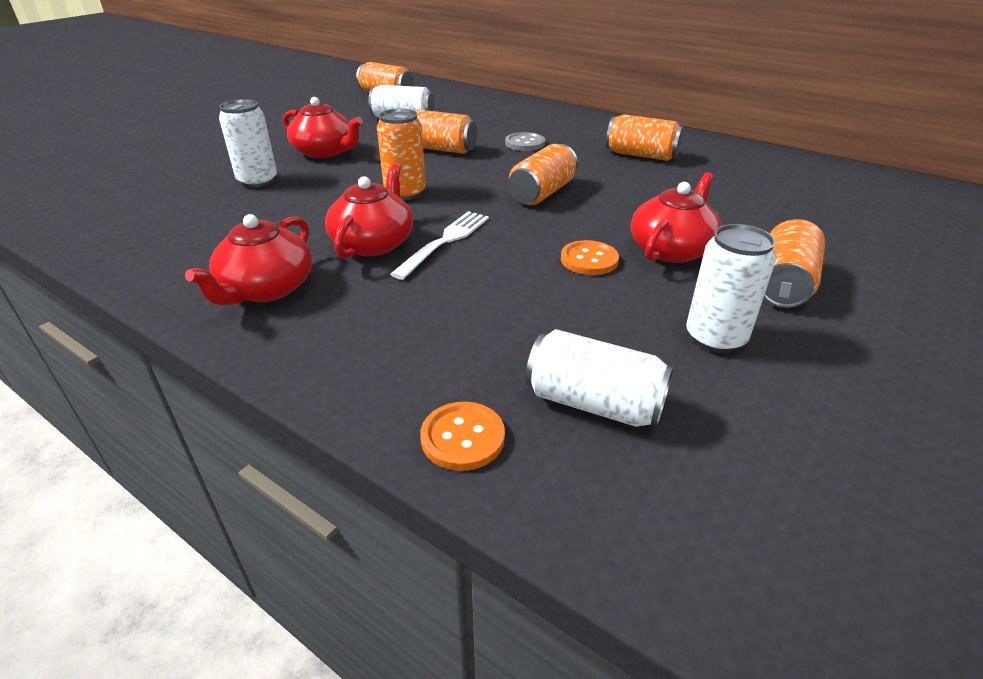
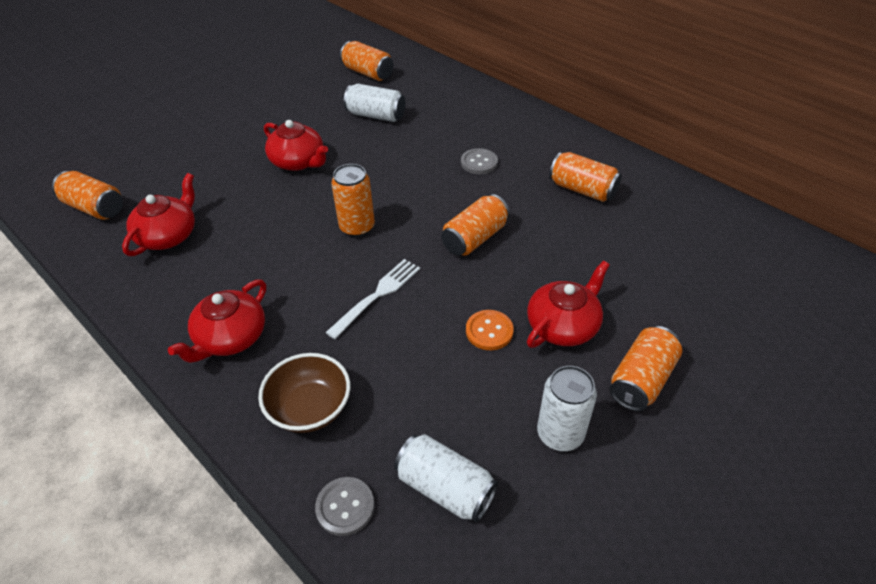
camera: 10 degrees right, 10 degrees up
white can [219,99,277,188] -> none
red teapot [325,164,413,259] -> red teapot moved to [122,173,195,256]
orange can [416,110,477,154] -> orange can moved to [52,171,123,220]
orange button [420,402,505,471] -> grey button [315,477,375,536]
none -> brown bowl [258,353,350,433]

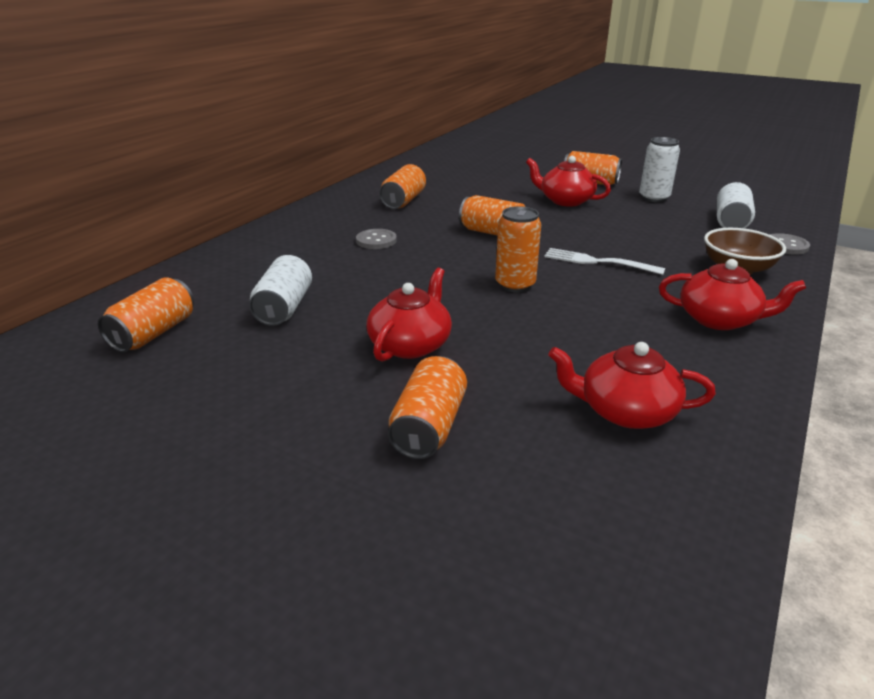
camera: 105 degrees left, 15 degrees down
orange can [52,171,123,220] -> orange can moved to [388,356,467,459]
orange button [466,310,514,350] -> none

